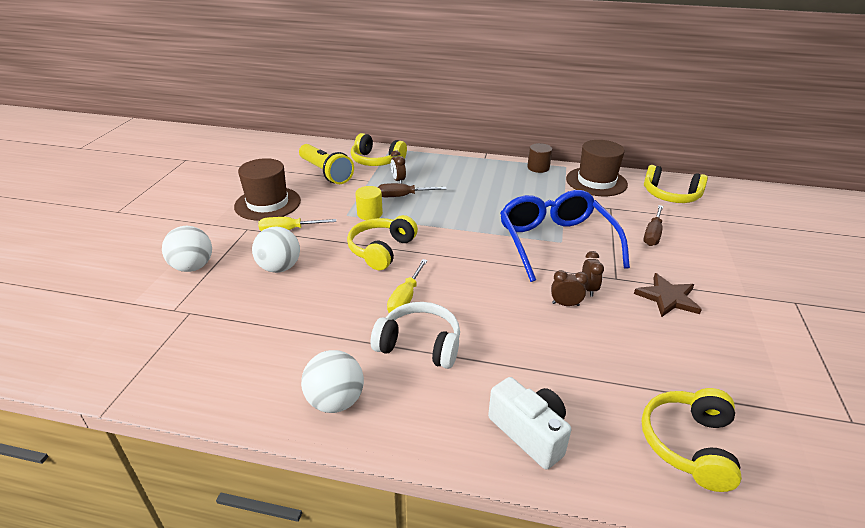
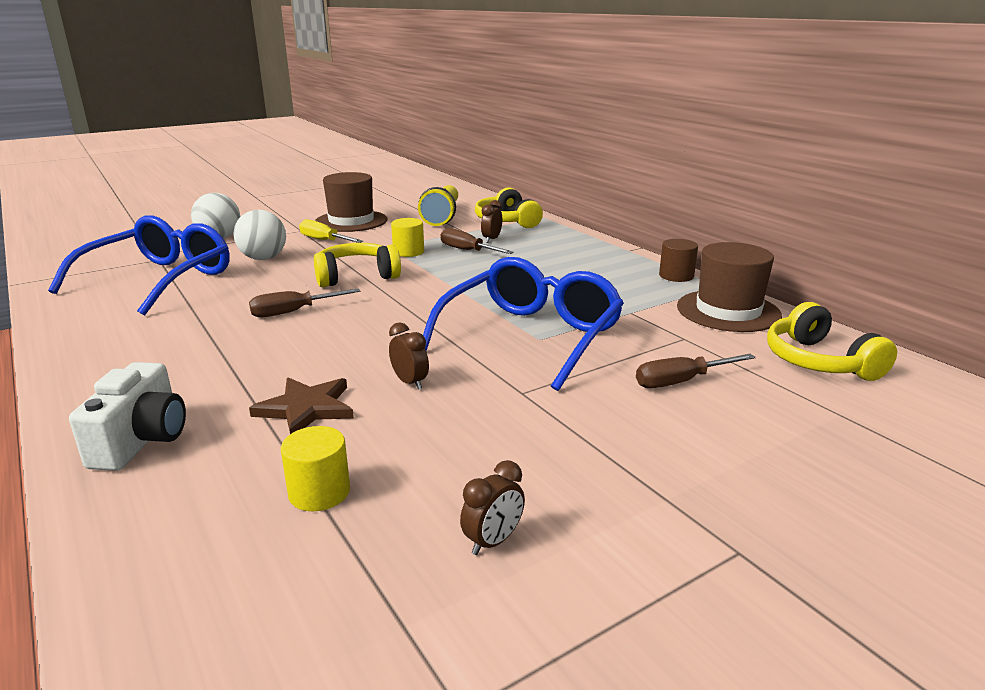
camera: 45 degrees right, 10 degrees down
white ball [301,350,364,413] -> none
white headphones [371,302,460,369] -> none
yellow screwdriver [387,259,428,313] -> brown screwdriver [249,288,360,317]
brown clock [582,251,604,297] -> brown clock moved to [460,460,525,555]
brown star [634,273,702,317] -> brown star moved to [249,377,354,434]
yellow headphones [642,388,742,492] -> none
none -> blue glasses [48,215,230,316]
none -> yellow cylinder [281,426,350,511]

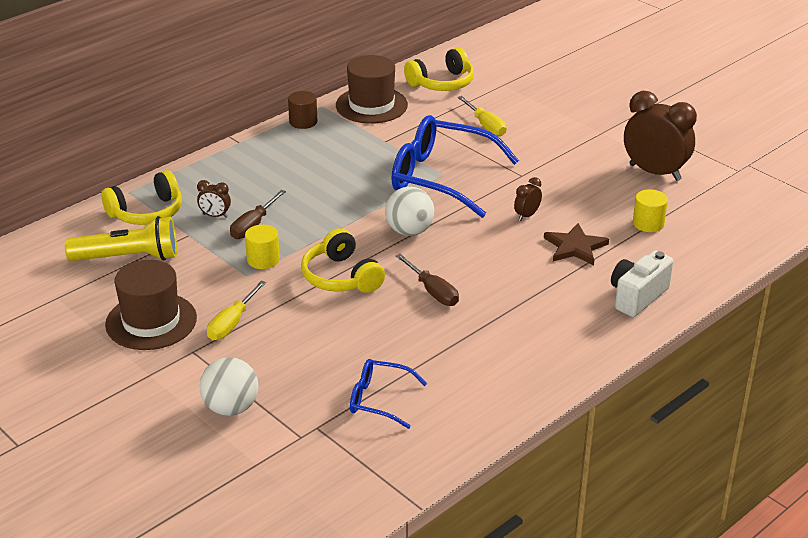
camera: 100 degrees left, 10 degrees up
blue glasses [48,215,230,316] -> blue glasses [350,359,427,429], size x0.51
white camera [69,362,186,471] -> white camera turned 45 degrees counterclockwise [611,251,673,317]
white ball [233,210,286,260] -> white ball moved to [385,187,434,236]
brown clock [460,460,525,555] -> brown clock [624,91,697,181], size x2.23
brown screwdriver [636,354,756,388] -> yellow screwdriver [458,96,507,136]

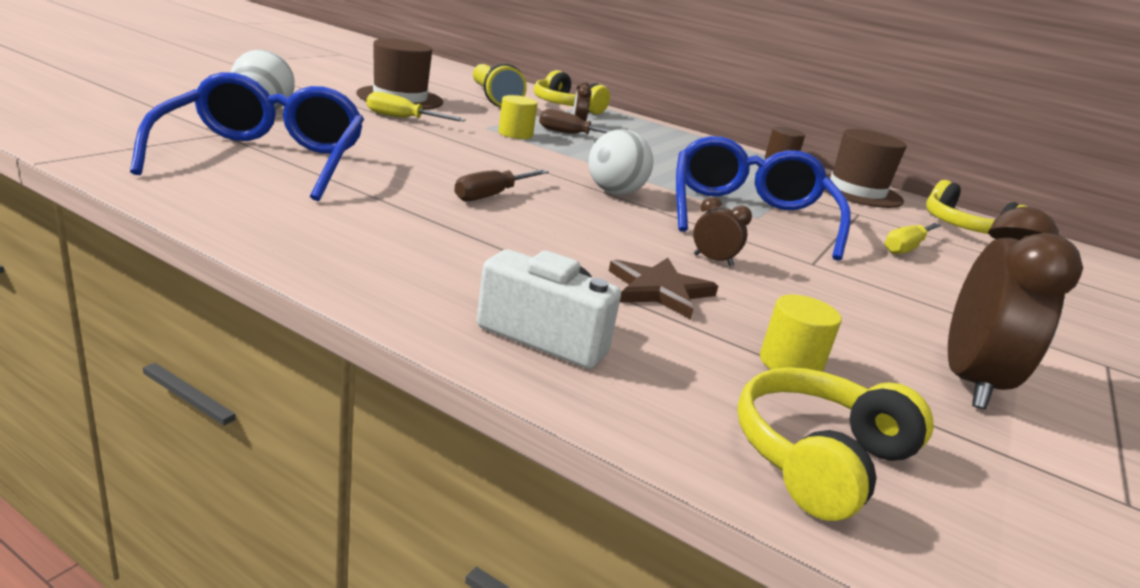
camera: 70 degrees right, 10 degrees down
yellow headphones [301,228,385,293] -> yellow headphones moved to [737,367,934,521]
blue glasses [350,359,427,429] -> blue glasses [130,72,364,201], size x1.96

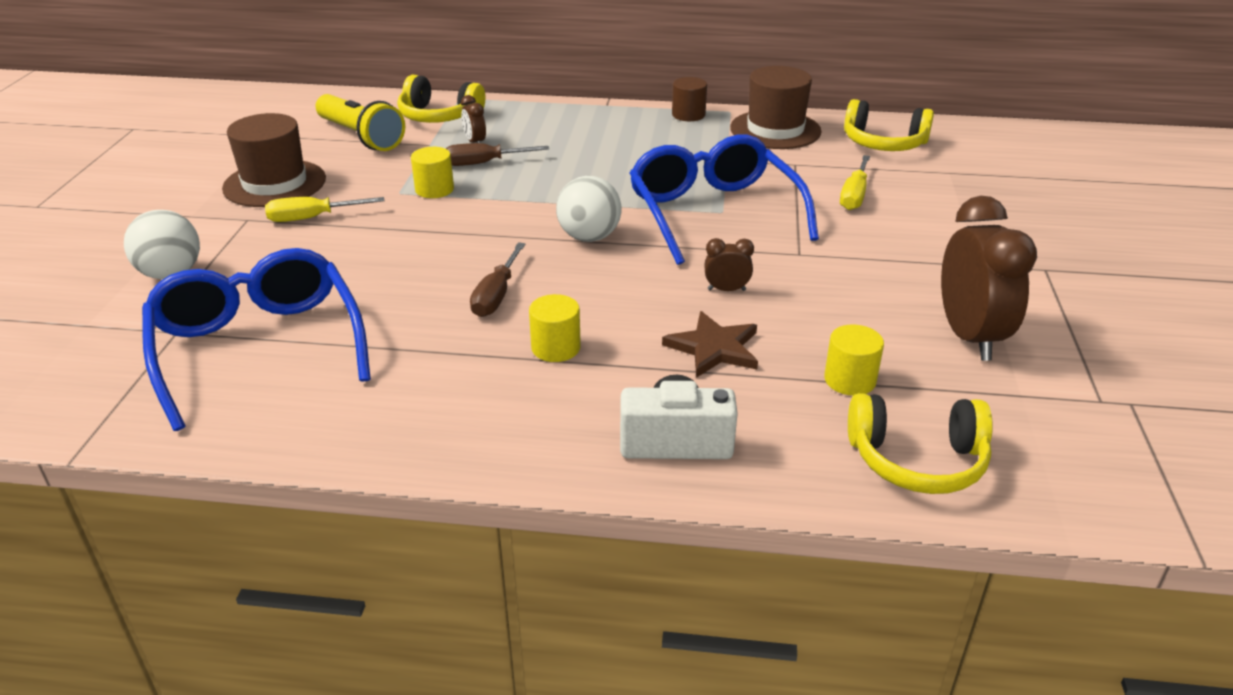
camera: 20 degrees left, 10 degrees up
yellow headphones [737,367,934,521] -> yellow headphones turned 105 degrees counterclockwise [848,393,993,494]
none -> yellow cylinder [529,294,581,362]

